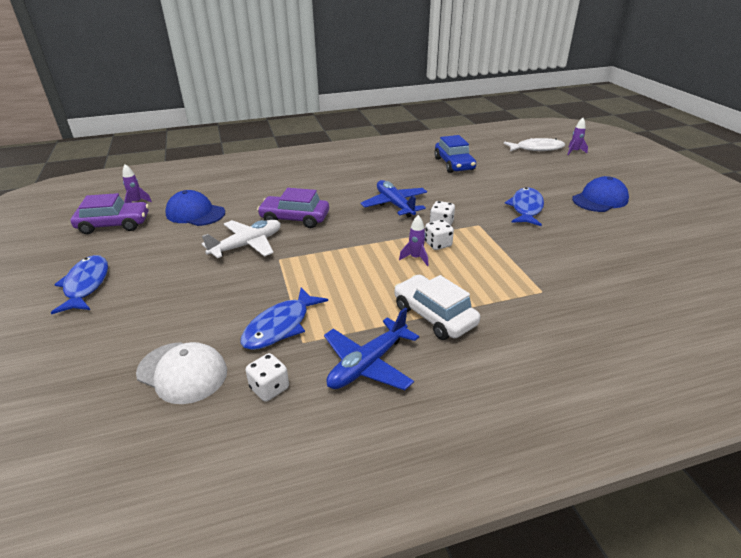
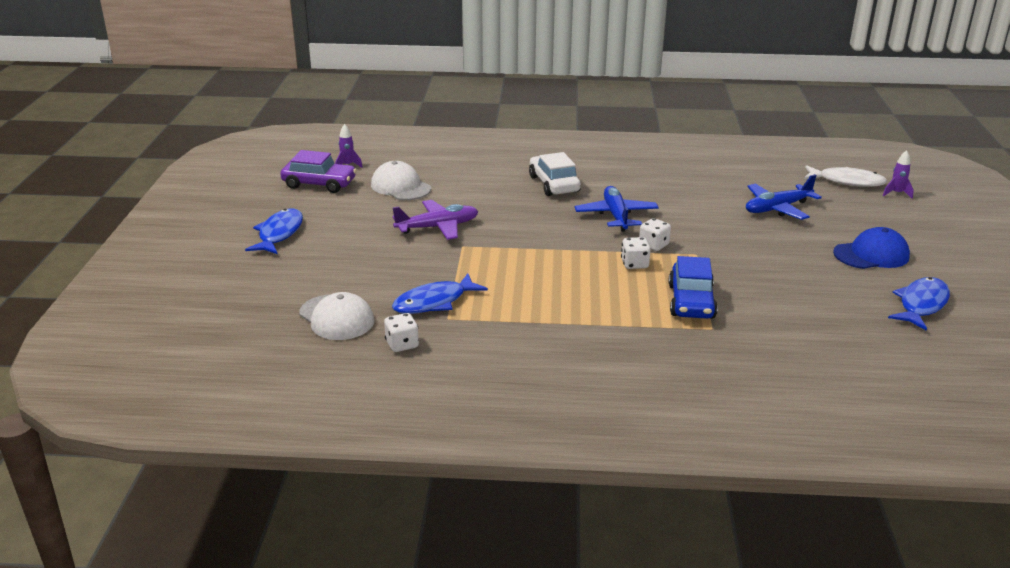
camera: 20 degrees right, 5 degrees down
blue cap [165,190,225,226] -> white cap [371,161,431,200]
white plane [202,220,281,258] -> purple plane [392,200,479,240]
purple car [257,188,329,228] -> none
blue plane [324,307,419,390] -> blue plane moved to [746,174,822,220]
white car [394,275,480,340] -> white car moved to [529,152,581,196]
purple rocket [399,215,428,266] -> none
blue car [434,135,476,173] -> blue car moved to [668,256,718,319]
blue fish [505,188,544,226] -> blue fish moved to [888,277,950,331]

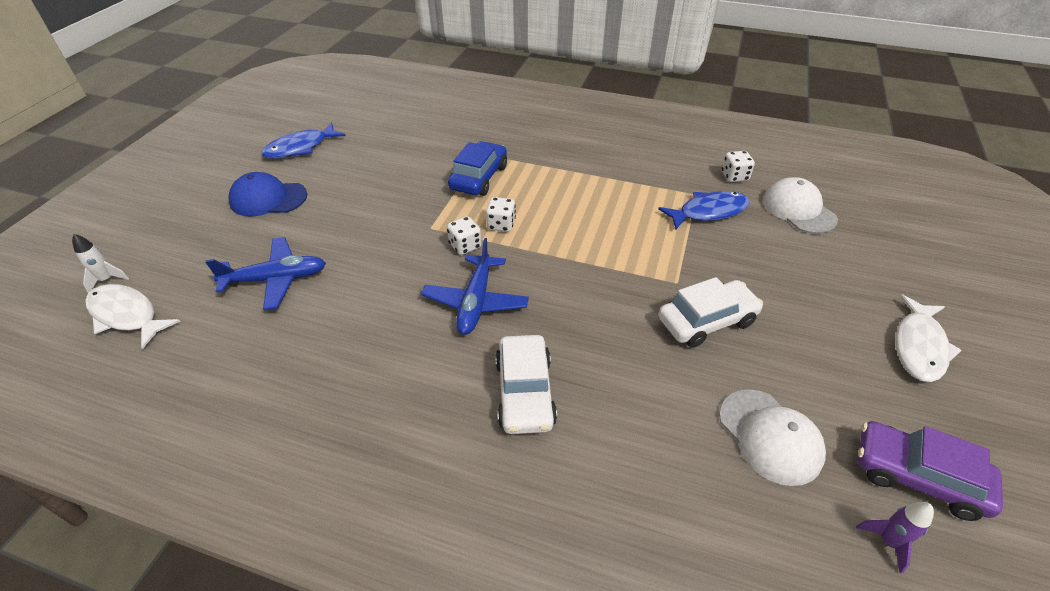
camera: 165 degrees left, 15 degrees up
blue fish [245,208,303,254] -> white fish [896,294,962,382]
purple plane [392,200,479,240] -> white car [658,277,763,348]
purple rocket [883,150,914,199] -> white rocket [72,234,129,293]

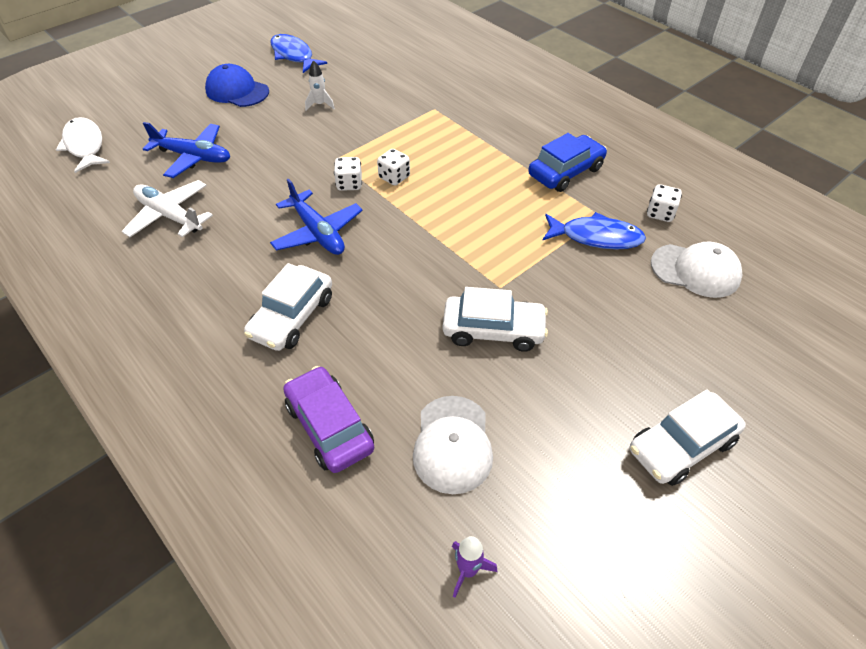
camera: 30 degrees right, 5 degrees up
white rocket [72,234,129,293] -> white rocket moved to [305,60,335,110]
blue fish [261,122,346,159] -> blue fish turned 60 degrees clockwise [270,34,327,73]
blue plane [421,238,529,335] -> blue plane turned 75 degrees counterclockwise [270,178,363,255]
blue car [448,141,507,196] -> blue car moved to [528,133,607,192]
white cap [763,177,838,234] -> white cap turned 105 degrees clockwise [651,242,742,298]
purple car [858,421,1003,521] -> purple car moved to [283,366,374,473]
white fish [896,294,962,382] -> white car [630,390,746,486]
none -> white plane [122,180,213,237]

